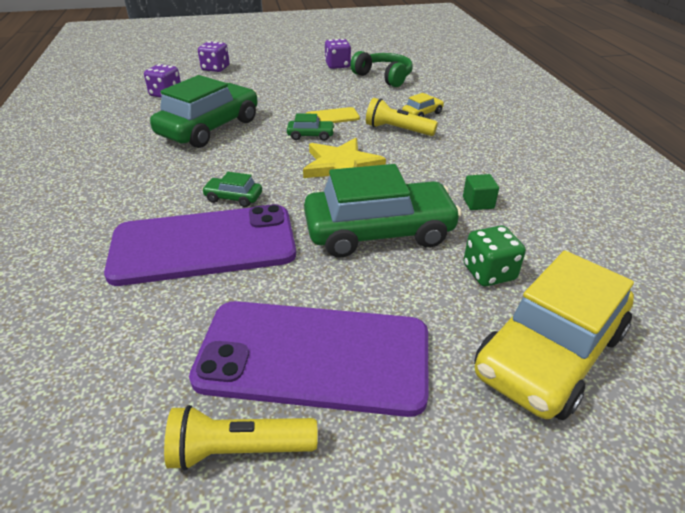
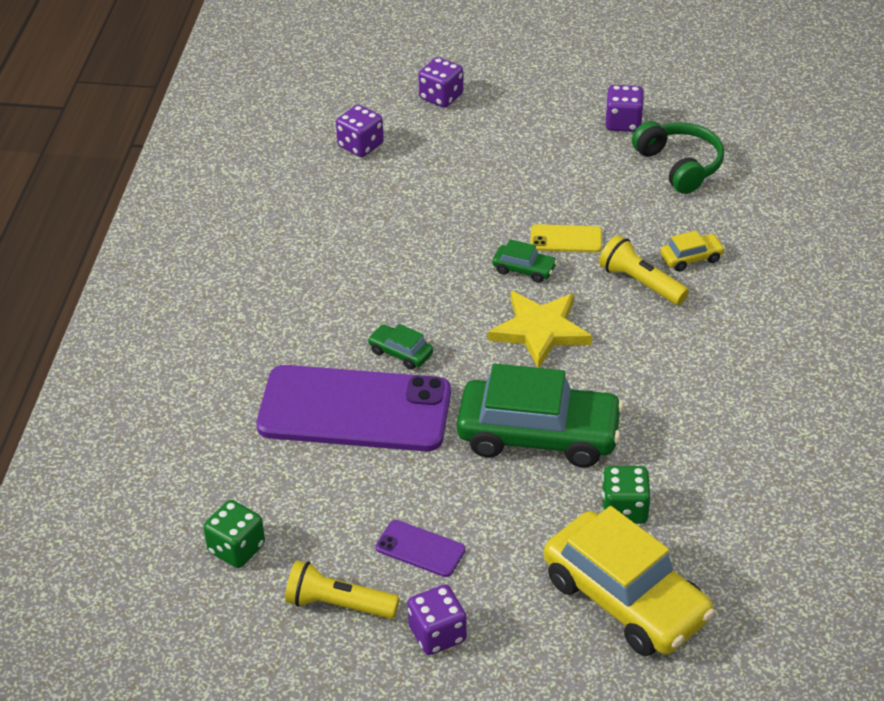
camera: 20 degrees right, 5 degrees up
green car [150,75,258,148] -> none
purple phone [189,301,429,417] -> purple phone [375,520,466,577], size x0.42
green cube [463,174,499,210] -> none
yellow car [474,250,634,420] -> yellow car turned 105 degrees counterclockwise [544,506,715,656]
none -> green dice [203,500,265,568]
none -> purple dice [408,585,467,655]

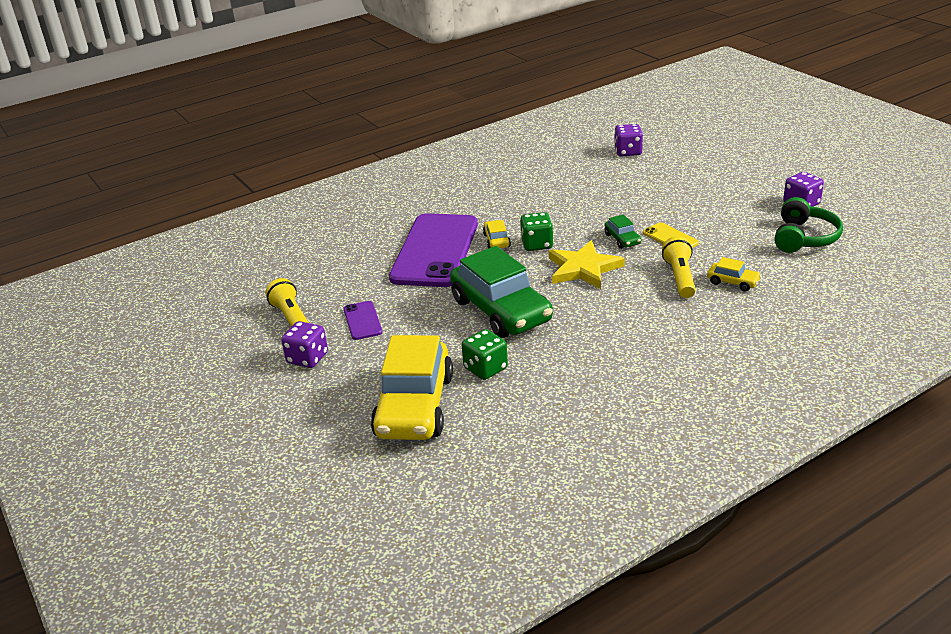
camera: 50 degrees right, 10 degrees down
green dice [203,500,265,568] -> green dice moved to [520,212,553,251]
purple phone [257,365,451,451] -> purple phone turned 45 degrees clockwise [389,213,478,287]
green car [368,324,433,370] -> yellow car [483,220,511,248]
purple dice [418,57,463,108] -> none

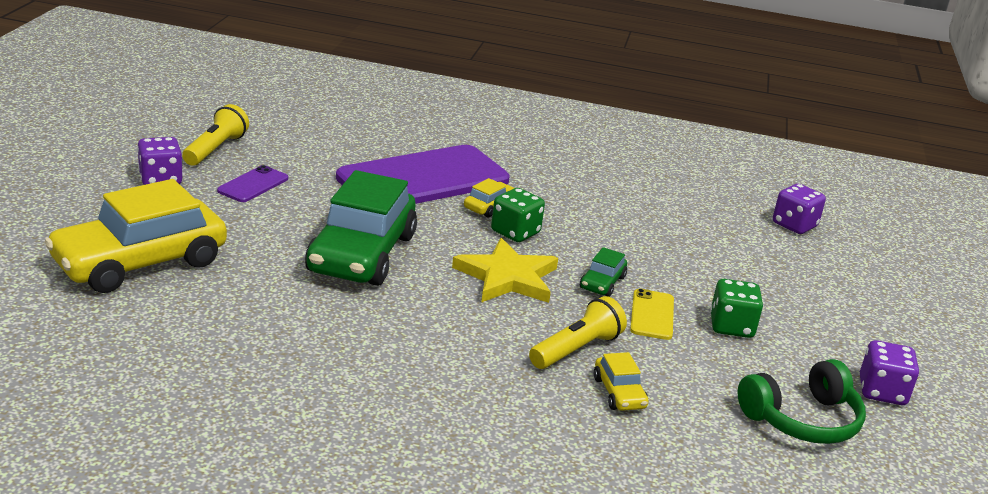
camera: 40 degrees right, 5 degrees down
green dice [462,329,508,380] -> green dice moved to [710,279,763,338]

